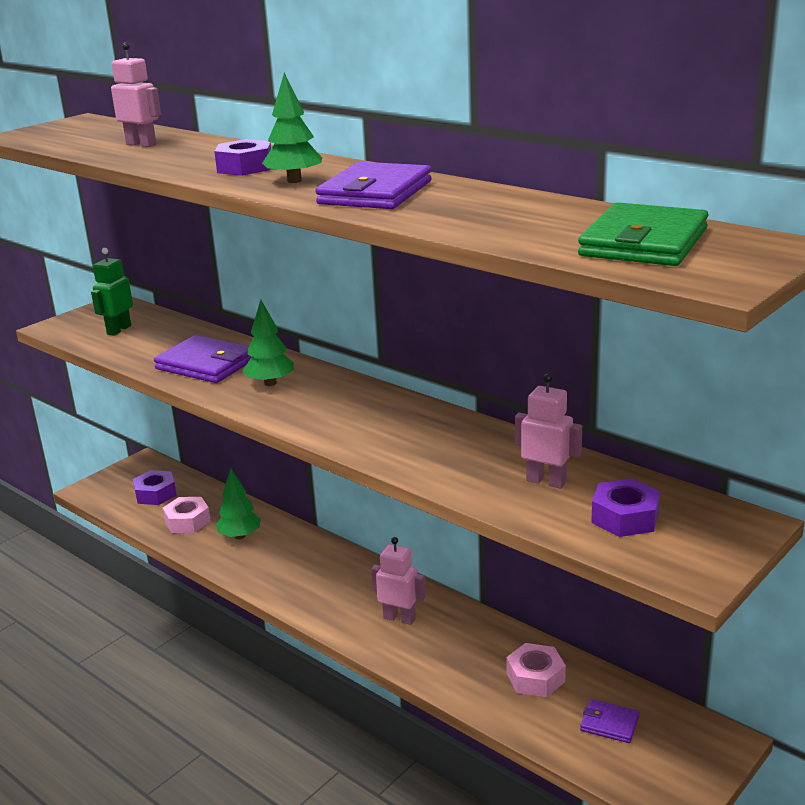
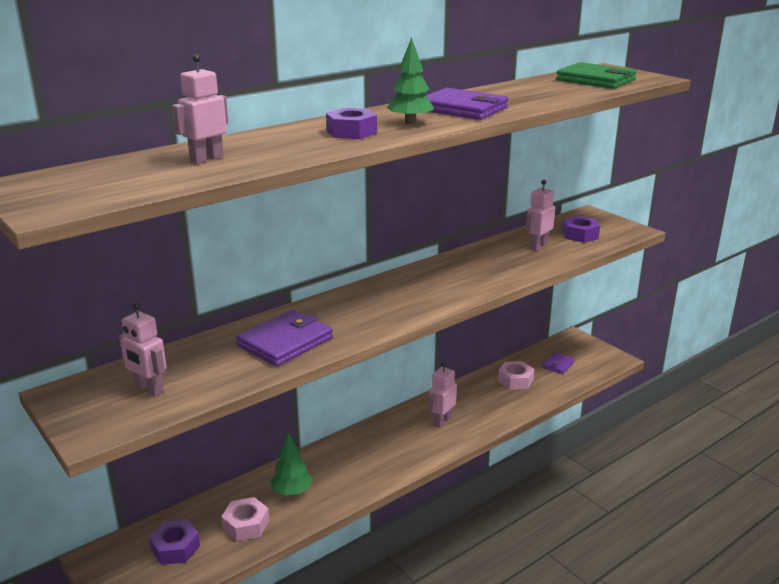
camera: 80 degrees left, 0 degrees up
green robot [91,248,133,336] -> pink robot [119,303,167,396]
green tree [242,300,294,386] -> none

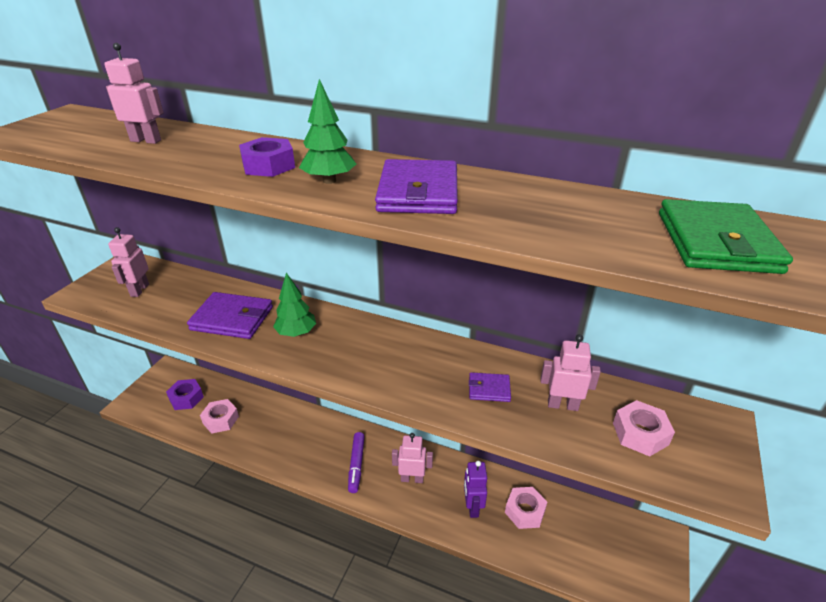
camera: 60 degrees right, 10 degrees up
green tree [271,433,312,495] -> green tree moved to [273,273,316,337]
purple wallet [542,352,575,374] -> purple wallet moved to [469,372,511,402]
purple nut [562,216,600,243] -> pink nut [613,400,675,456]
none -> purple marker [348,432,365,493]
none -> purple robot [464,461,487,518]

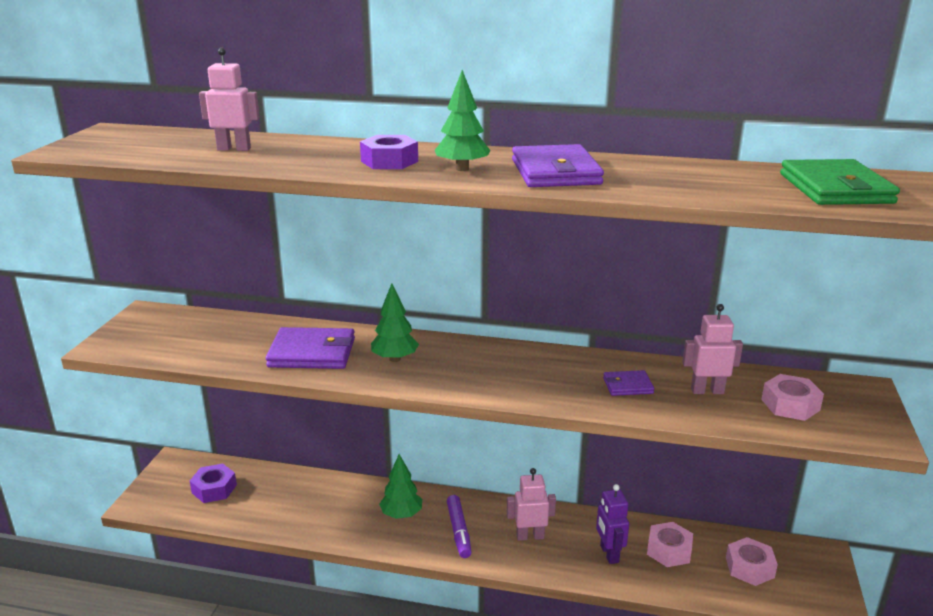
camera: 10 degrees left, 10 degrees down
pink robot [108,227,149,297] -> none
pink nut [200,399,239,434] -> pink nut moved to [726,537,778,586]
none -> green tree [379,454,422,519]

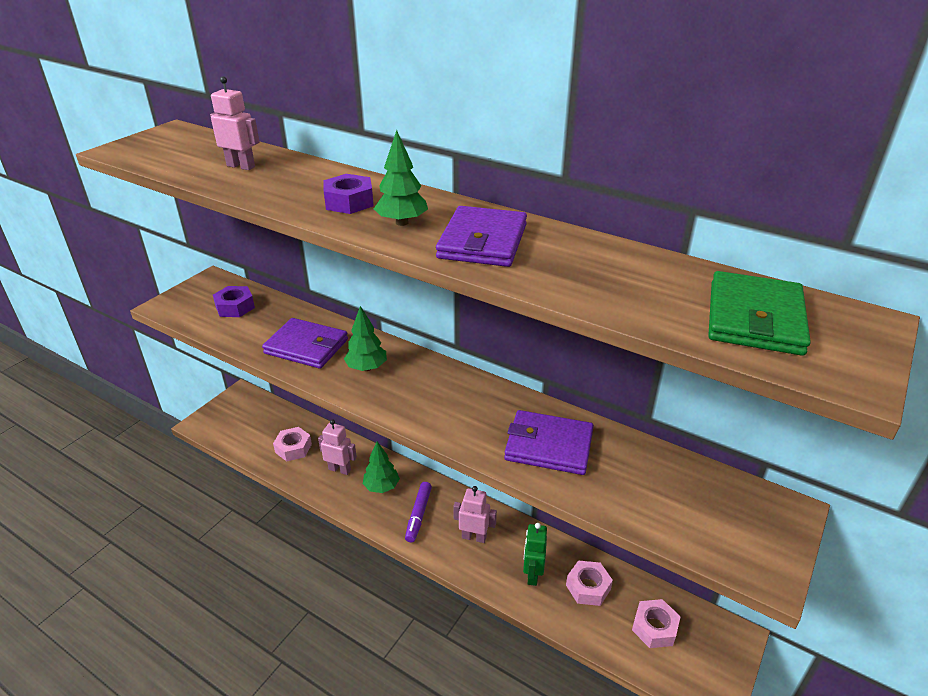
camera: 20 degrees right, 10 degrees up
purple nut [190,464,237,503] -> purple nut moved to [213,286,255,317]
purple robot [596,484,629,564] -> green robot [523,523,547,586]
purple wallet [603,370,654,396] -> purple wallet [504,410,594,475], size x1.91
pink robot [682,304,743,394] -> pink robot moved to [318,420,357,475]
pink nut [761,374,824,421] -> pink nut moved to [273,427,312,462]

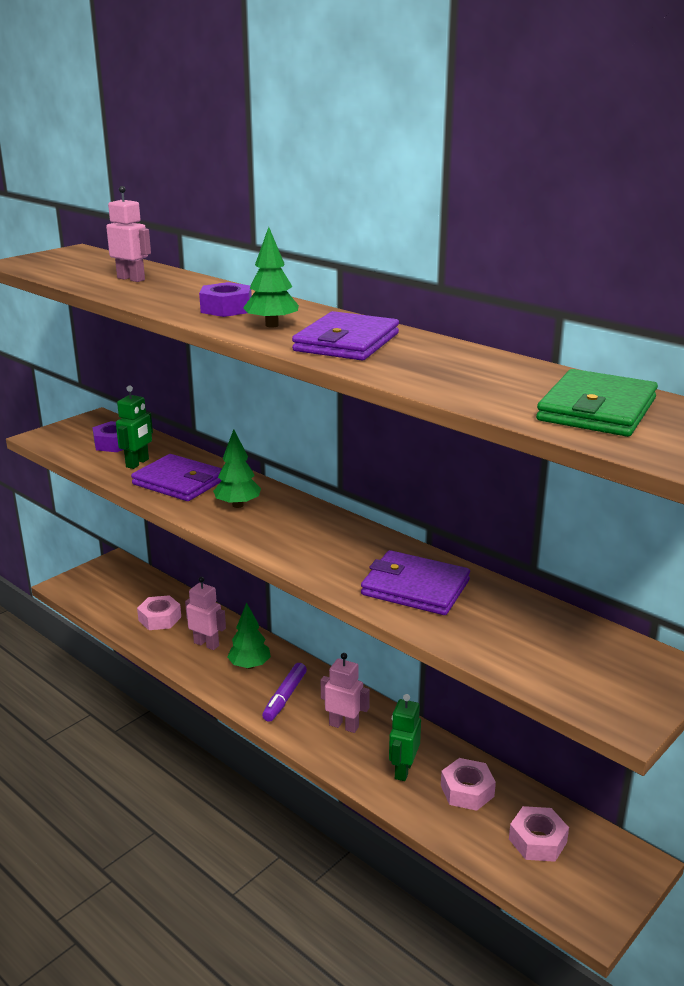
camera: 10 degrees right, 10 degrees down
none -> green robot [116,386,153,469]

